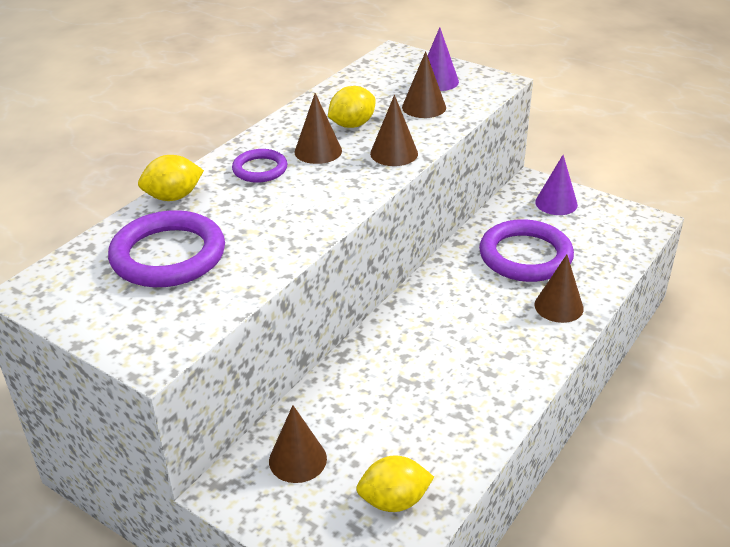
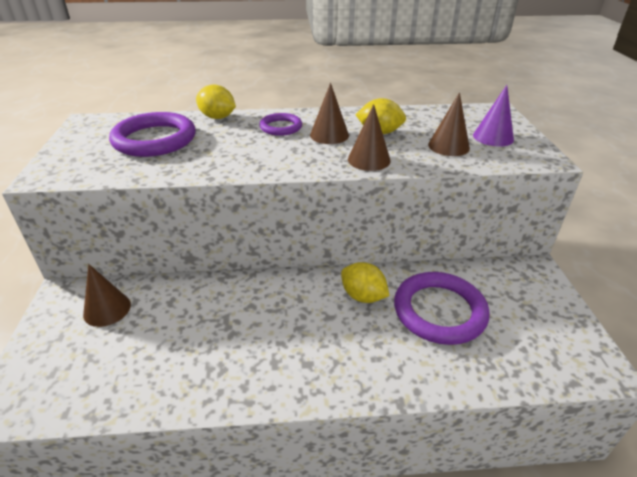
camera: 50 degrees right, 0 degrees up
yellow lemon [356,455,434,512] -> yellow lemon moved to [341,262,389,303]
purple cone [535,155,578,215] -> none
brown cone [535,255,584,323] -> none

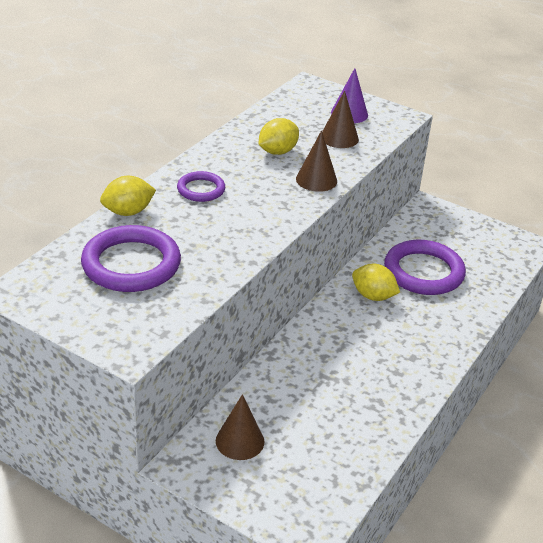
camera: 55 degrees left, 0 degrees up
brown cone [310,83,349,144] -> none
yellow lemon [341,262,389,303] -> yellow lemon turned 45 degrees clockwise [352,264,400,301]

